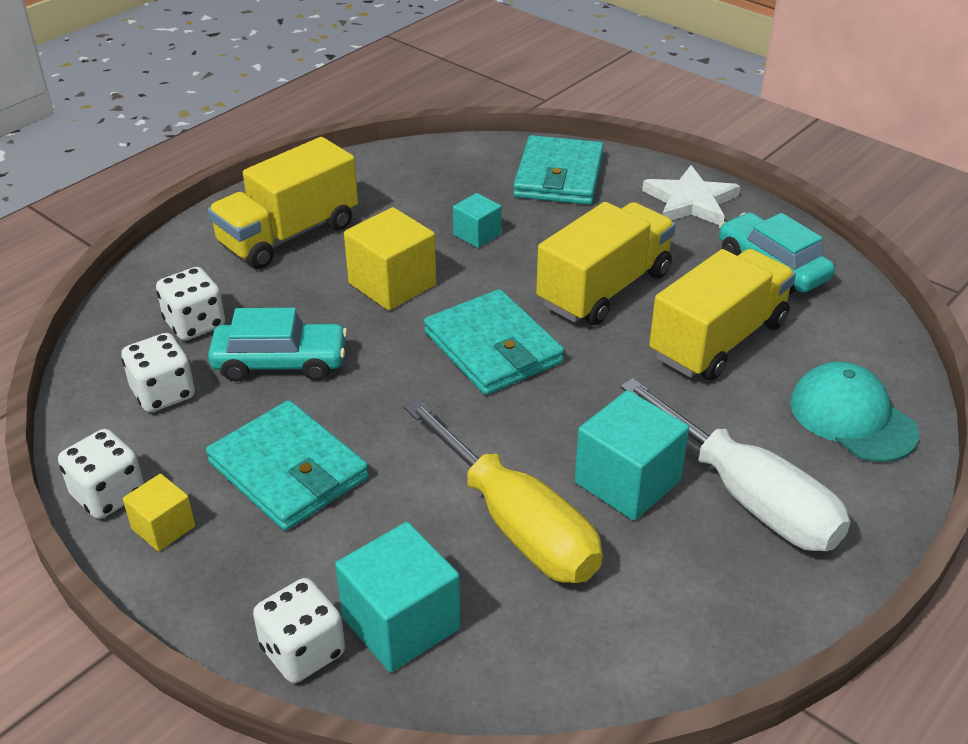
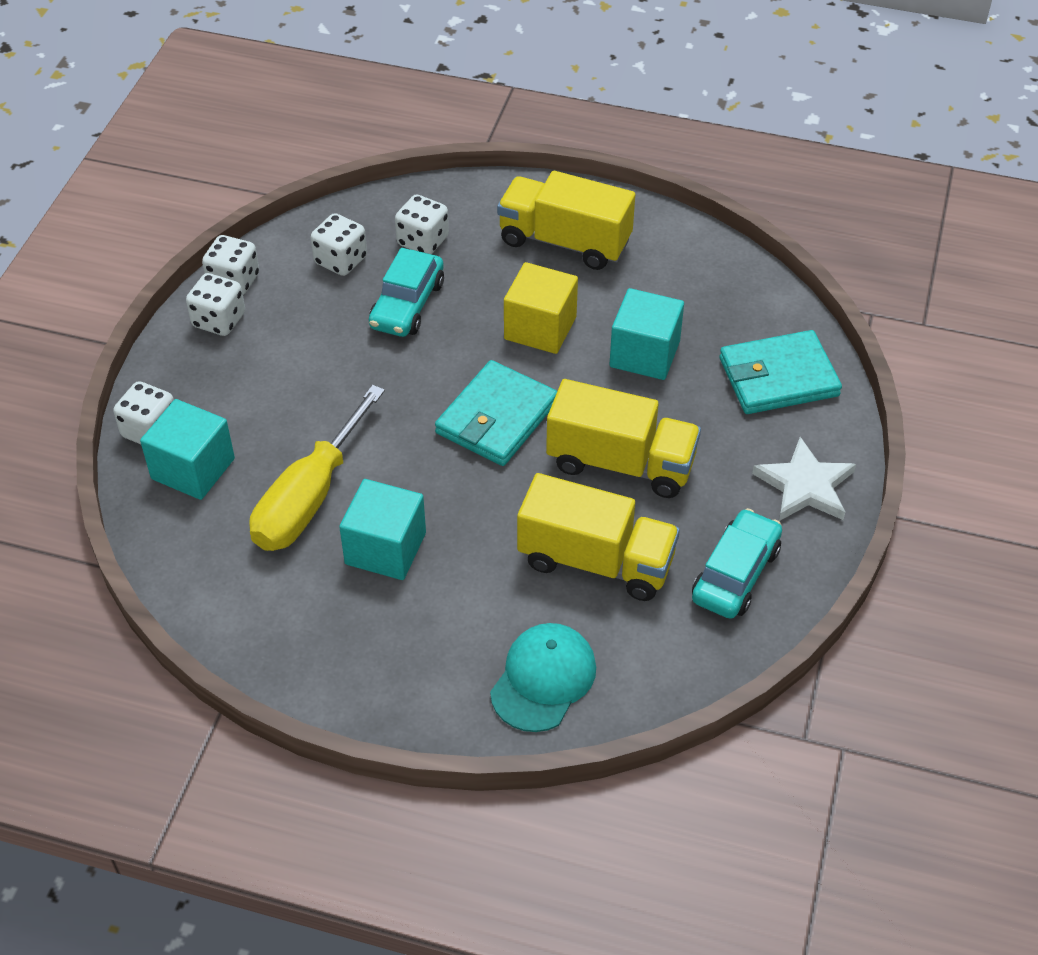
camera: 65 degrees right, 10 degrees up
yellow cube [123,474,195,551] -> white dice [186,273,245,336]
turquoise wallet [206,400,369,531] -> none
turquoise car [208,308,348,382] -> turquoise car turned 45 degrees clockwise [369,248,444,337]
turquoise cube [453,193,502,248] -> turquoise cube [609,288,684,380], size x1.75
white screwdriver [620,378,851,551] -> none

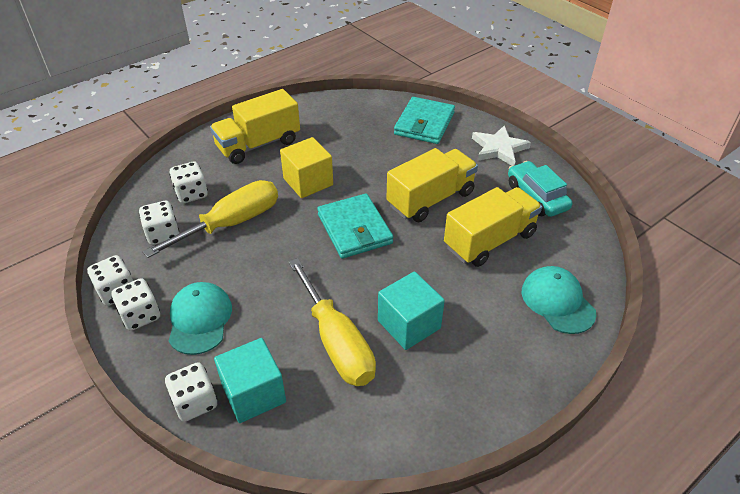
camera: 55 degrees left, 5 degrees down
turquoise car [369,248,444,337] -> yellow screwdriver [143,180,278,258]
turquoise cube [609,288,684,380] -> none
none -> turquoise cap [169,282,232,355]

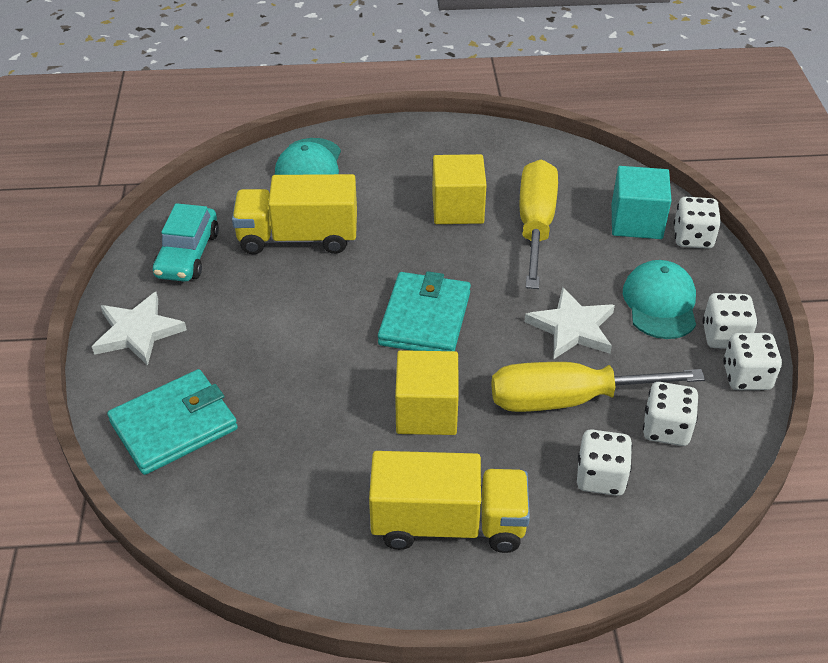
camera: 145 degrees left, 0 degrees up
turquoise cap [169,282,232,355] -> turquoise cap turned 150 degrees clockwise [623,260,696,339]
turquoise cube [378,271,445,350] -> yellow cube [432,154,487,224]
yellow truck [386,148,478,222] -> none
none -> white star [525,287,615,359]

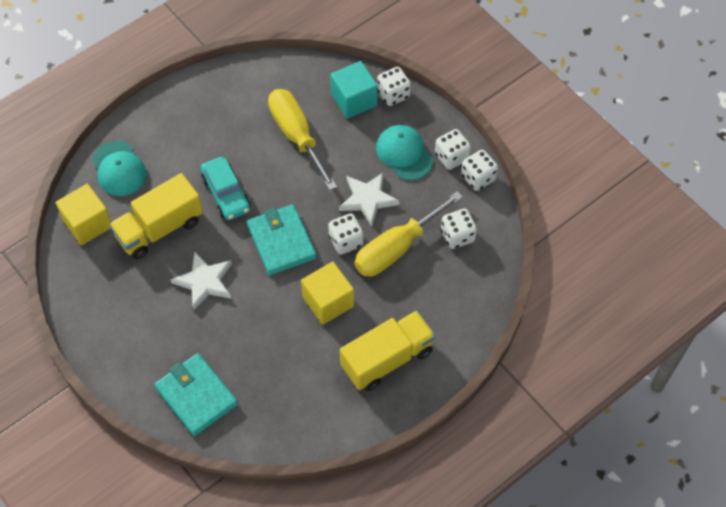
camera: 35 degrees left, 15 degrees up
white star [92,292,187,366] -> white star moved to [171,251,232,310]
turquoise wallet [107,369,238,475] -> turquoise wallet turned 60 degrees counterclockwise [154,353,238,436]
turquoise car [153,203,219,282] -> turquoise car moved to [201,157,250,220]
yellow cube [432,154,487,224] -> yellow cube moved to [56,184,111,246]
white dice [577,429,632,496] -> white dice moved to [328,213,364,255]

